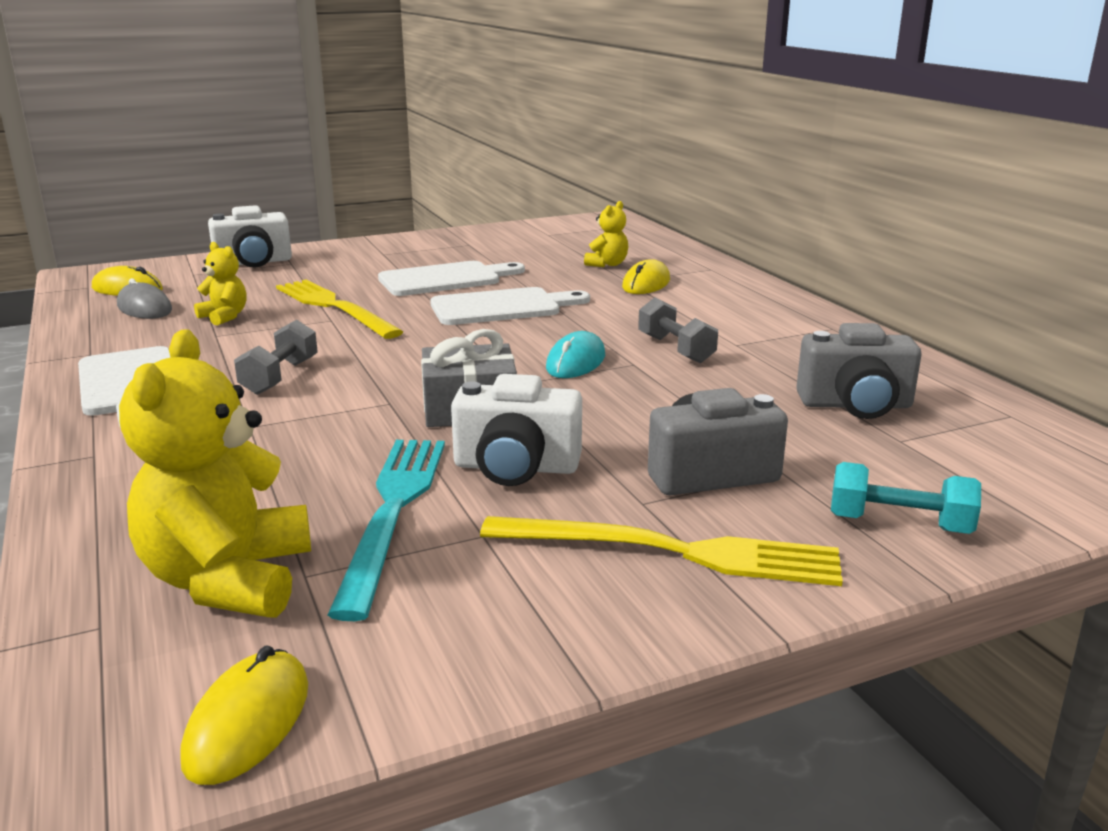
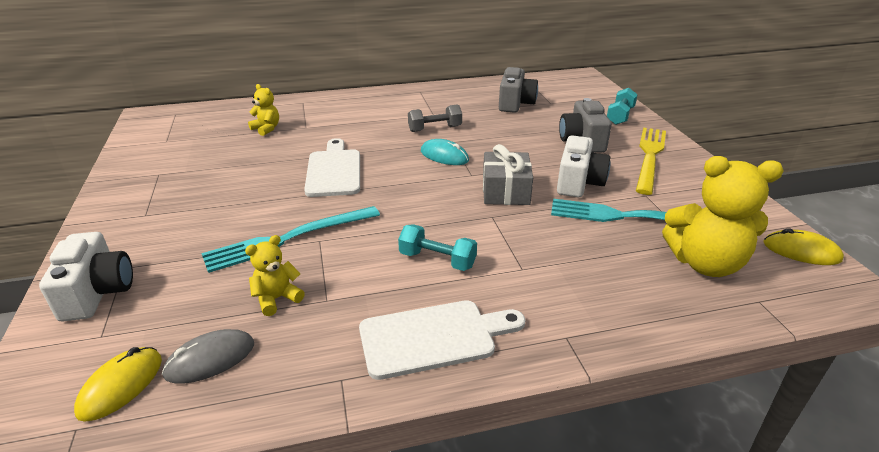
camera: 80 degrees left, 10 degrees up
grey dumbbell [234,320,318,395] -> turquoise dumbbell [398,224,477,271]
yellow fork [276,279,403,339] -> turquoise fork [202,206,380,273]
white cutting board [378,261,525,296] -> none
yellow mouse [622,259,670,294] -> none

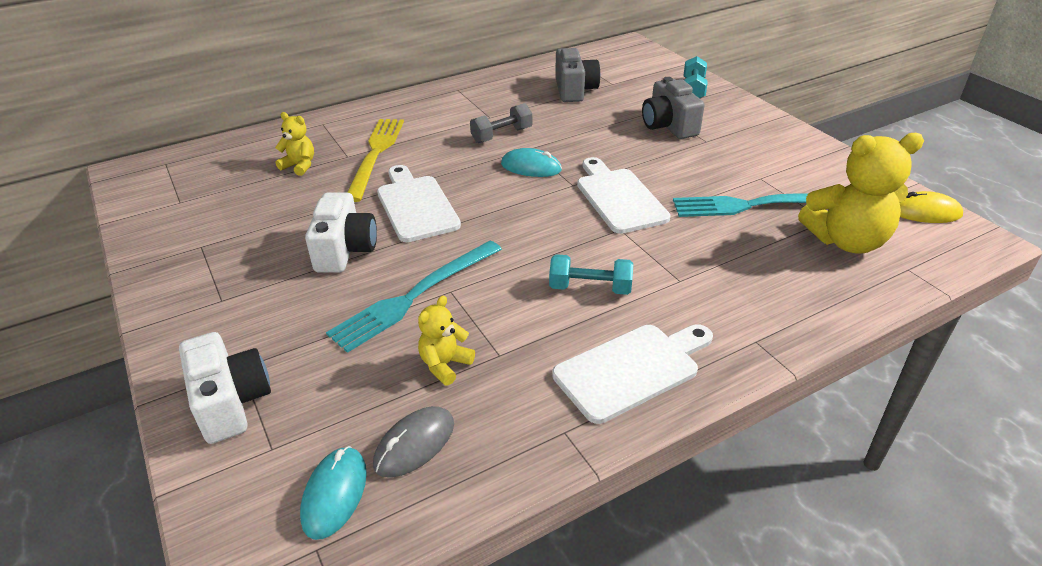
camera: 15 degrees left, 5 degrees up
yellow mouse [74,347,162,422] -> turquoise mouse [300,446,367,540]
grey gift [483,144,533,205] -> white cutting board [577,157,670,234]
white camera [557,135,610,197] -> white camera moved to [305,193,377,273]
yellow fork [636,127,666,195] -> yellow fork moved to [347,119,404,202]

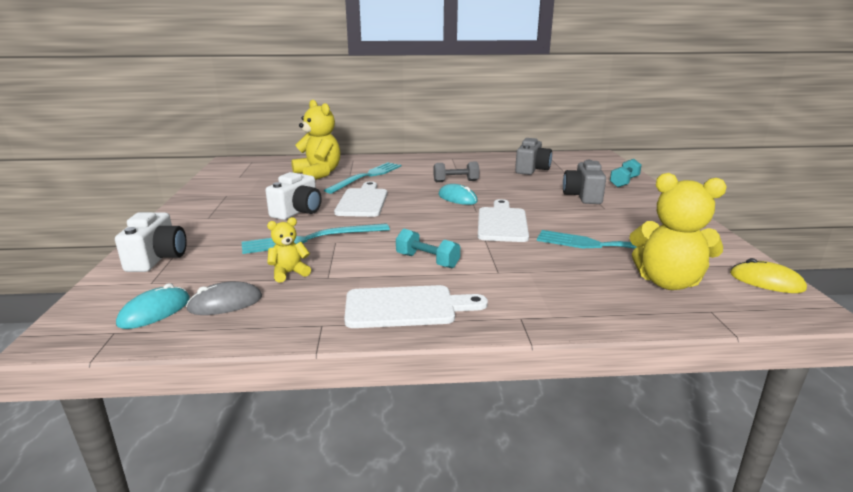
camera: 25 degrees right, 15 degrees down
yellow teddy bear [275,112,314,176] -> yellow teddy bear [291,100,340,180], size x1.96
yellow fork [347,119,404,202] -> turquoise fork [324,162,402,194]

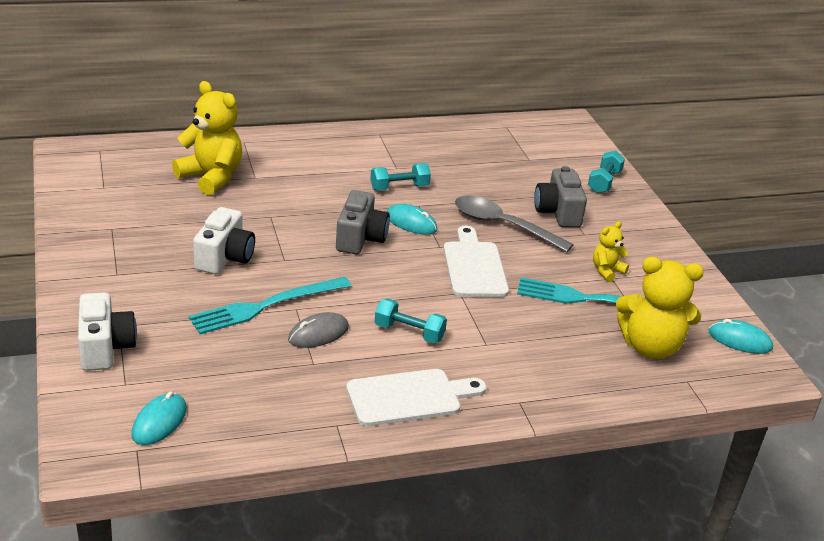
camera: 15 degrees left, 10 degrees up
grey mouse [186,281,262,315] -> grey mouse moved to [288,312,349,348]
yellow teddy bear [267,217,311,283] -> yellow teddy bear moved to [593,221,629,282]
turquoise fork [324,162,402,194] -> none
white cutting board [334,181,387,217] -> none
grey dumbbell [433,162,480,182] -> turquoise dumbbell [370,163,431,191]
grey camera [515,138,552,175] -> grey camera moved to [336,190,390,254]
yellow mouse [730,258,807,293] -> turquoise mouse [709,319,773,354]
none -> grey spoon [455,195,574,253]

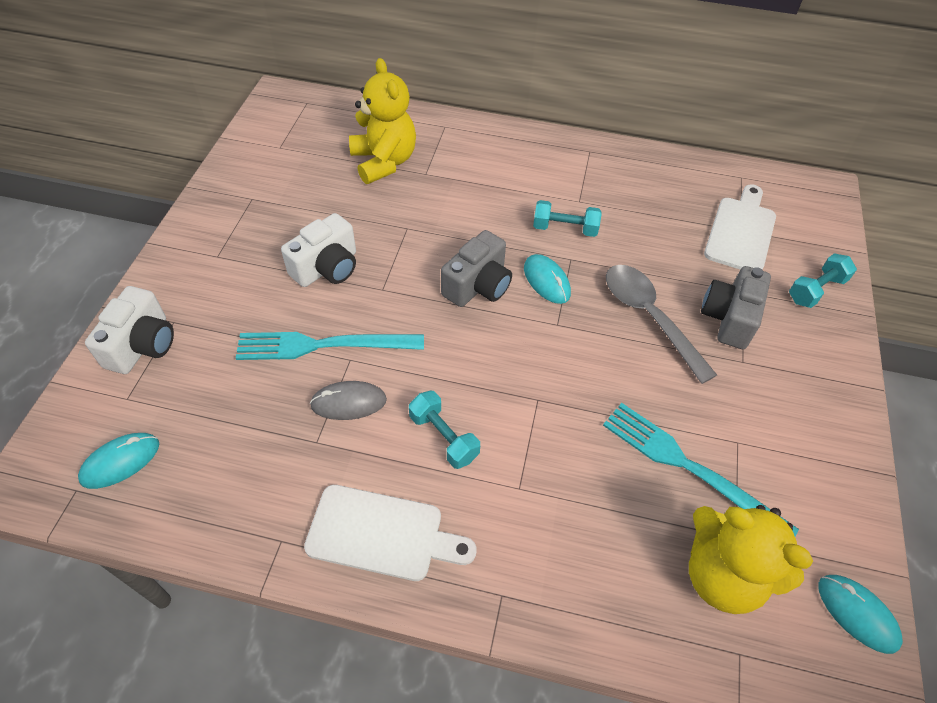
camera: 30 degrees right, 20 degrees up
white cutting board [443,226,509,297] -> white cutting board moved to [704,184,776,270]
yellow teddy bear [593,221,629,282] -> none

